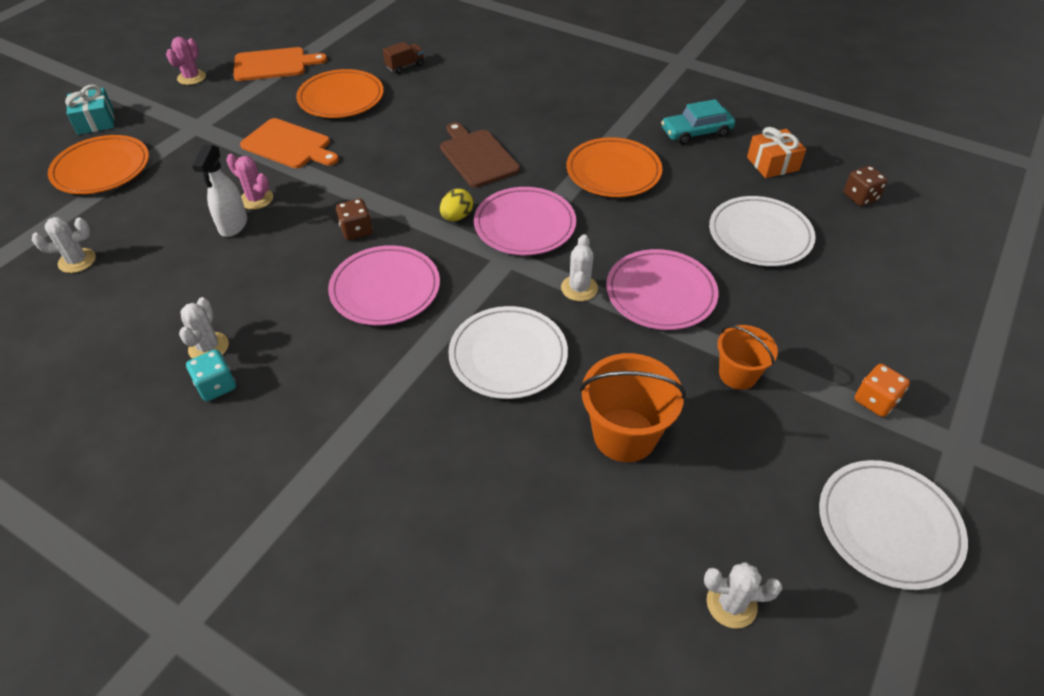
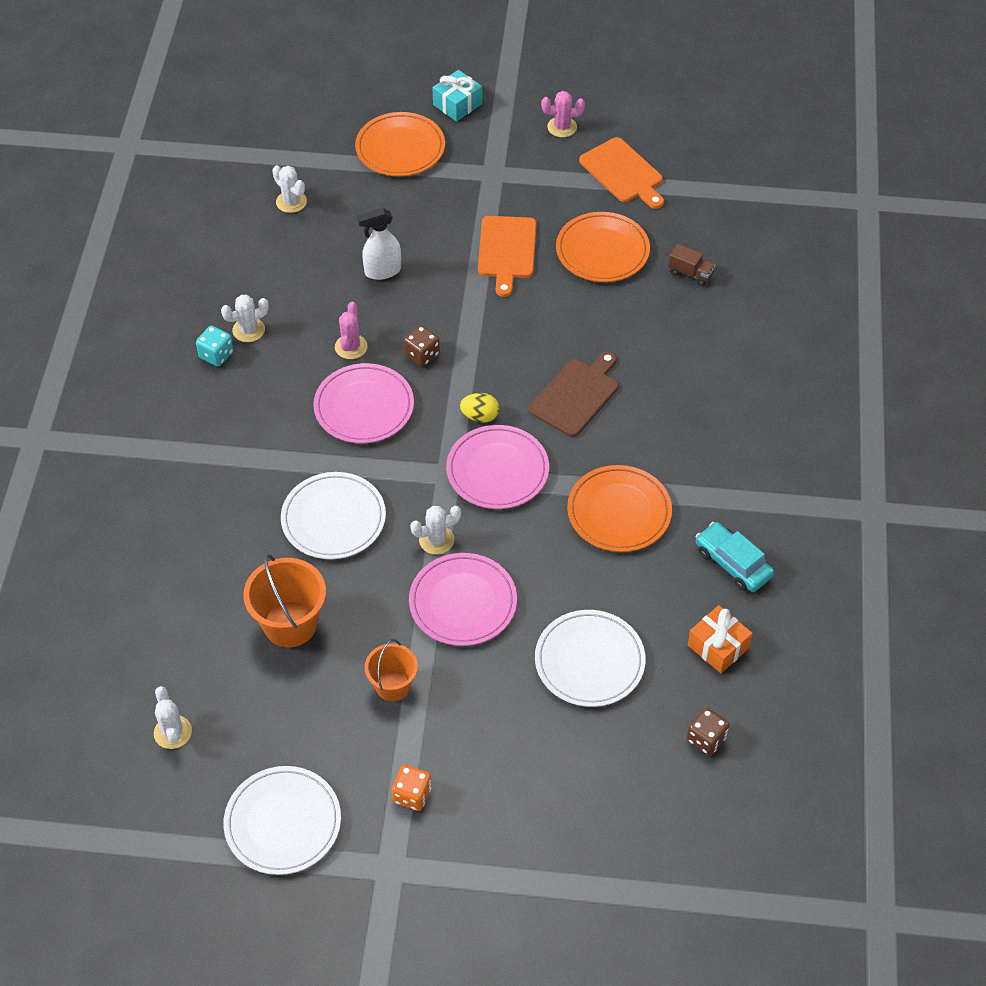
camera: 65 degrees right, 5 degrees up
pink cactus [226,154,273,210] -> pink cactus moved to [335,302,368,359]

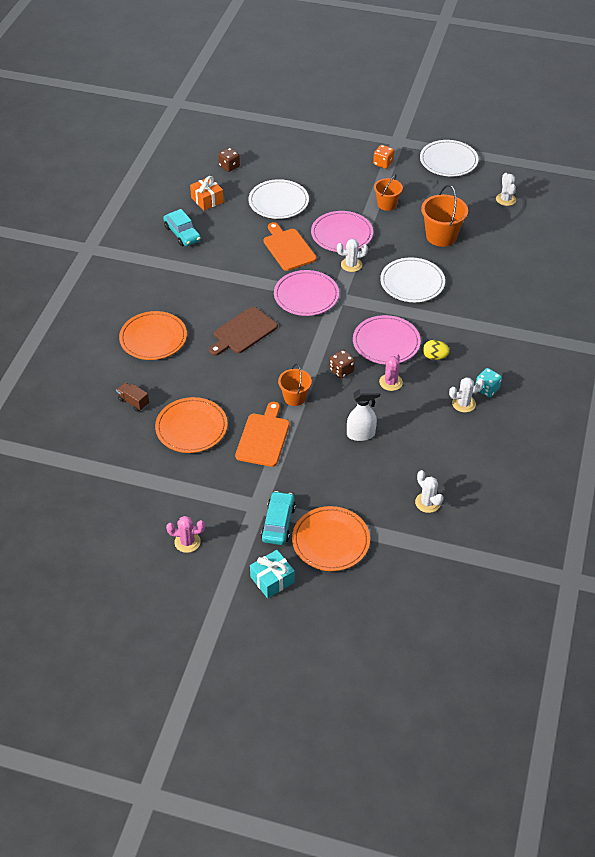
camera: 170 degrees left, 5 degrees down
yellow egg [460,393,499,423] -> yellow egg moved to [423,340,450,360]
orange plate [567,465,672,552] -> orange plate moved to [119,311,187,360]
orange cutting board [579,137,664,209] -> orange cutting board moved to [263,222,317,271]
none -> turquoise car [261,491,296,545]
none -> orange bucket [278,364,312,406]

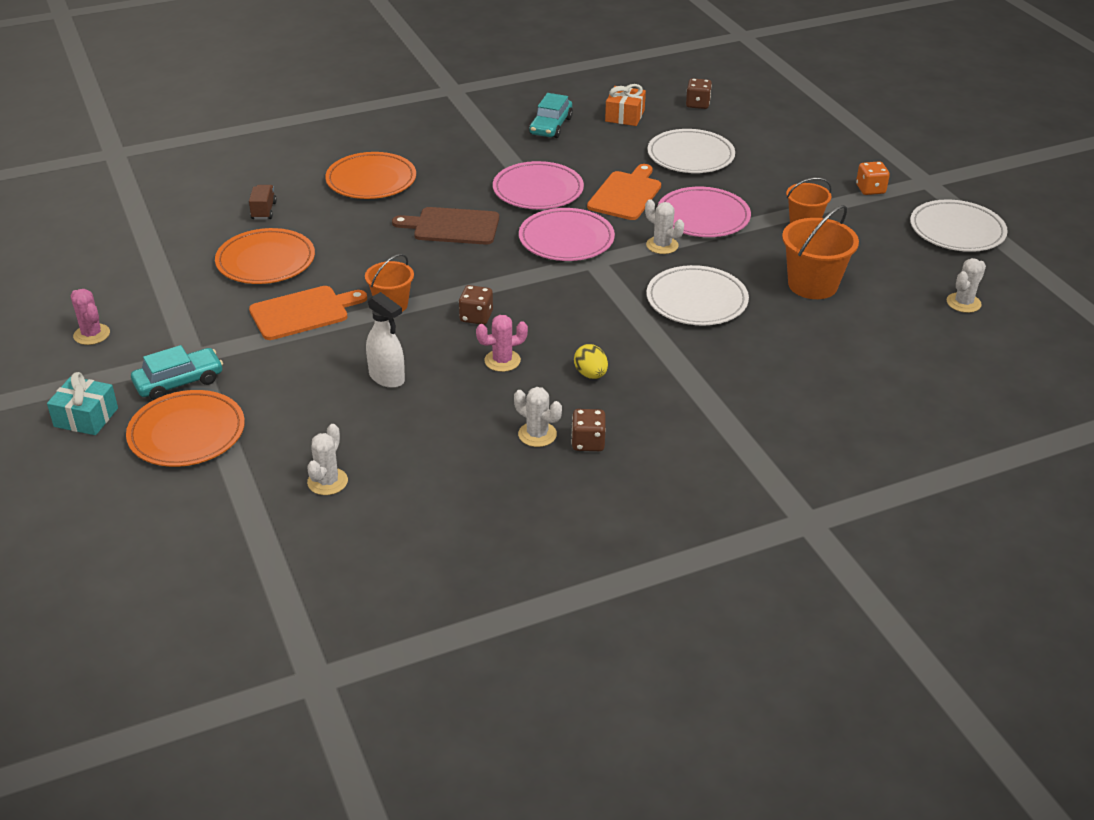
camera: 50 degrees right, 10 degrees down
pink plate [353,315,421,364] -> pink plate moved to [493,161,584,209]
turquoise dice [476,368,502,397] -> brown dice [571,409,606,451]

